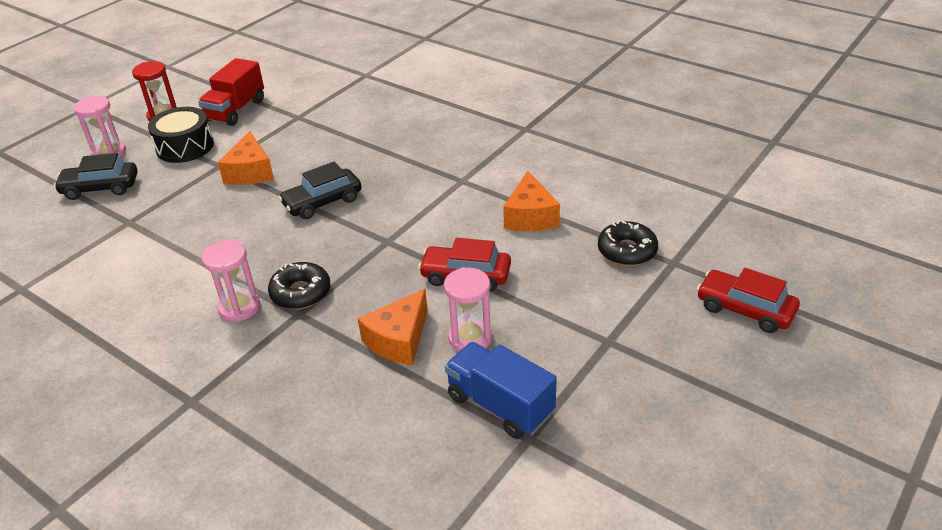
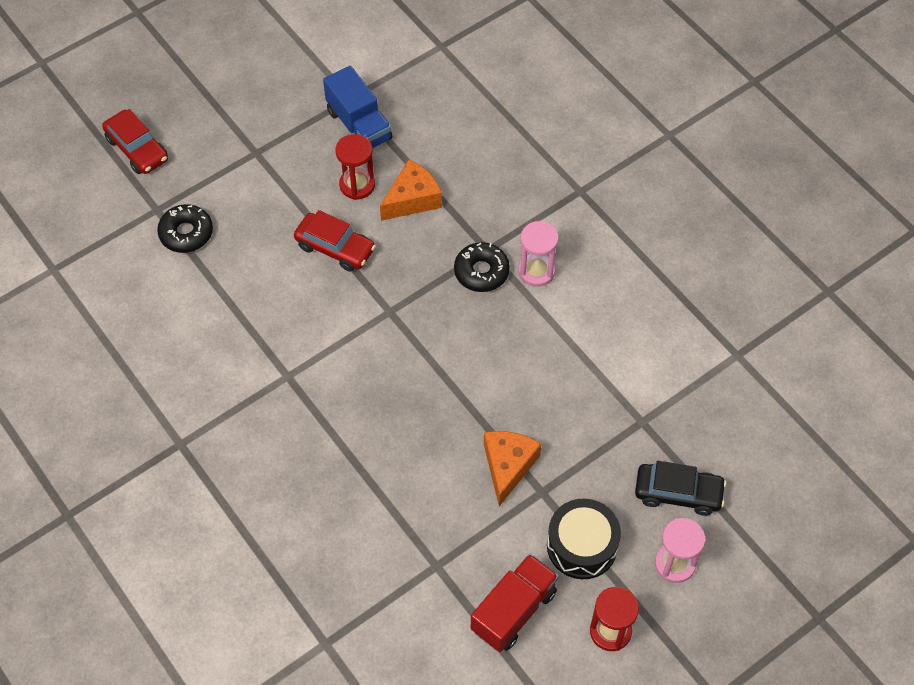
camera: 165 degrees left, 20 degrees up
black car [278,162,362,219] -> none
pink hourglass [444,267,492,351] -> red hourglass [335,134,375,200]
orange cheese [503,171,560,231] -> none

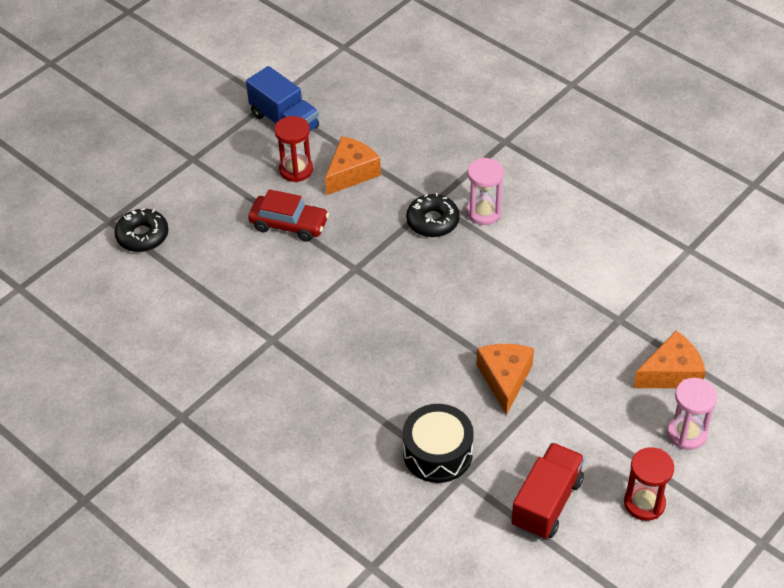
camera: 10 degrees left, 10 degrees down
red car [102,109,168,174] -> none
black drum [547,498,621,579] -> black drum moved to [403,404,474,483]
black car [635,461,726,516] -> orange cheese [633,331,706,388]

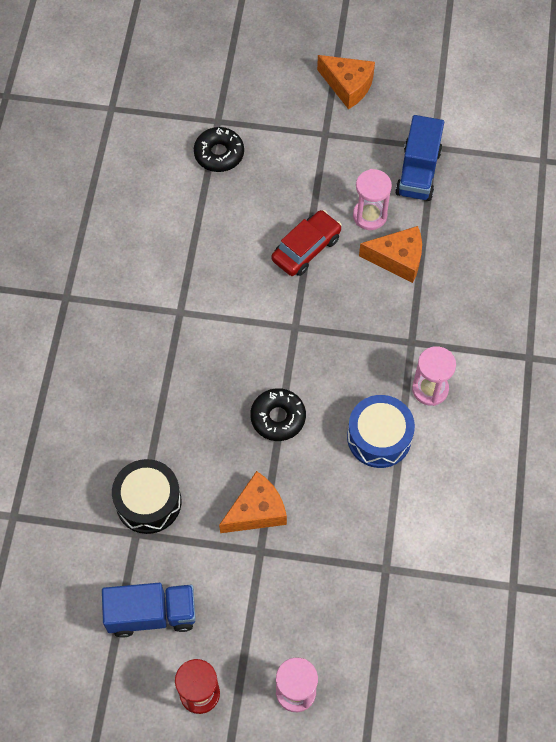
camera: 55 degrees right, 15 degrees up
red car [248,189,329,242] -> red car turned 120 degrees counterclockwise [271,210,342,276]
red hourglass [274,116,313,182] -> pink hourglass [353,169,392,230]
black donut [406,193,460,237] -> black donut moved to [250,388,306,441]
red truck [511,443,585,539] -> blue truck [102,583,196,638]
orange cheese [633,331,706,388] -> orange cheese moved to [317,55,375,109]
none -> blue drum [347,395,415,468]

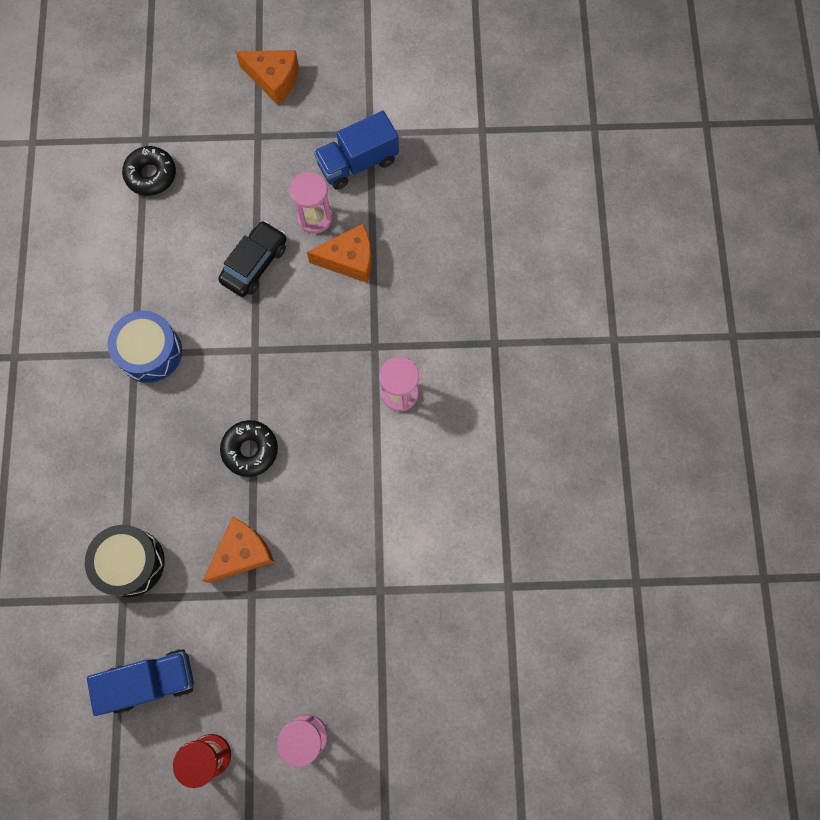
camera: 10 degrees left, 10 degrees up
red car [271,210,342,276] -> black car [218,221,287,297]
blue drum [347,395,415,468] -> blue drum moved to [108,311,182,383]
blue truck [395,115,444,201] -> blue truck turned 60 degrees clockwise [314,111,399,190]

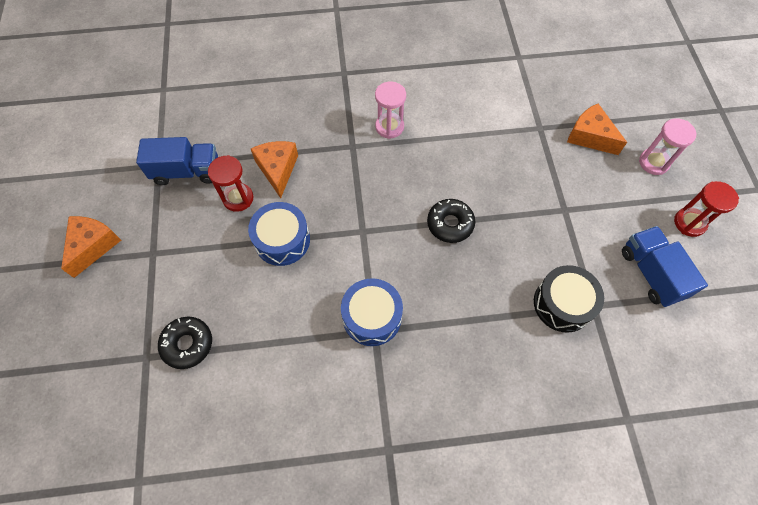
camera: 95 degrees left, 10 degrees down
orange cheese [202,517,274,583] -> orange cheese moved to [567,104,627,155]
black car [218,221,287,297] -> blue drum [248,202,310,266]
pink hourglass [290,172,333,234] -> red hourglass [208,155,254,212]
blue truck [314,111,399,190] -> blue truck turned 60 degrees counterclockwise [136,137,218,185]

